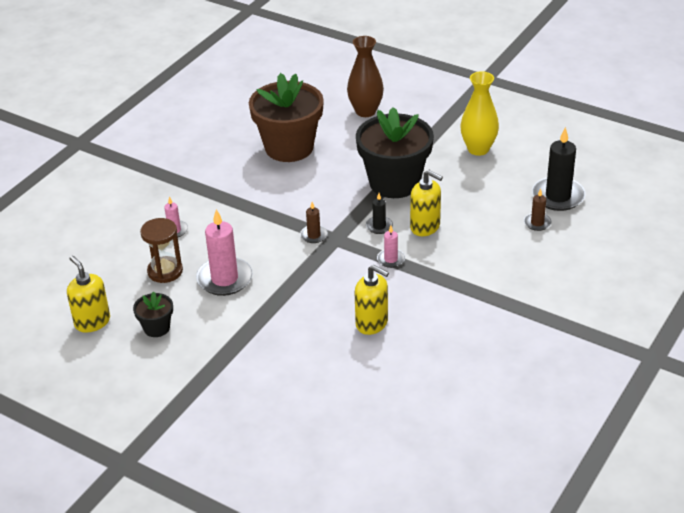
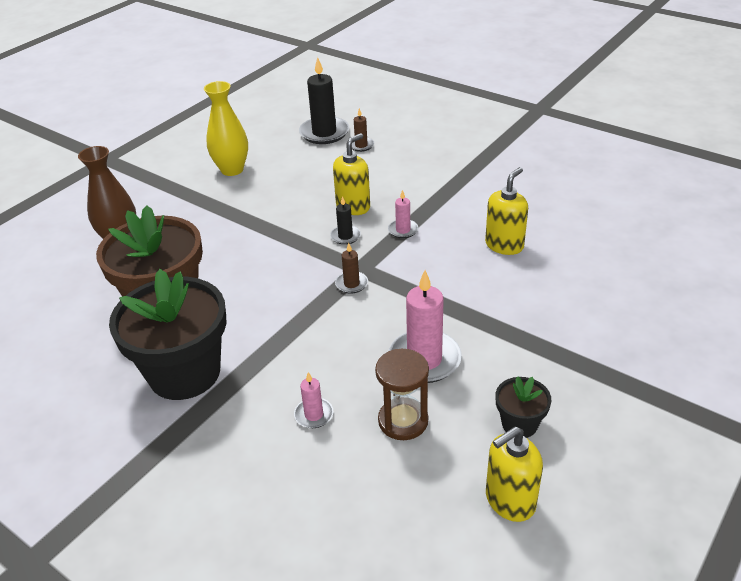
camera: 85 degrees left, 0 degrees up
black flower pot [356,107,434,198] -> black flower pot moved to [109,269,226,400]

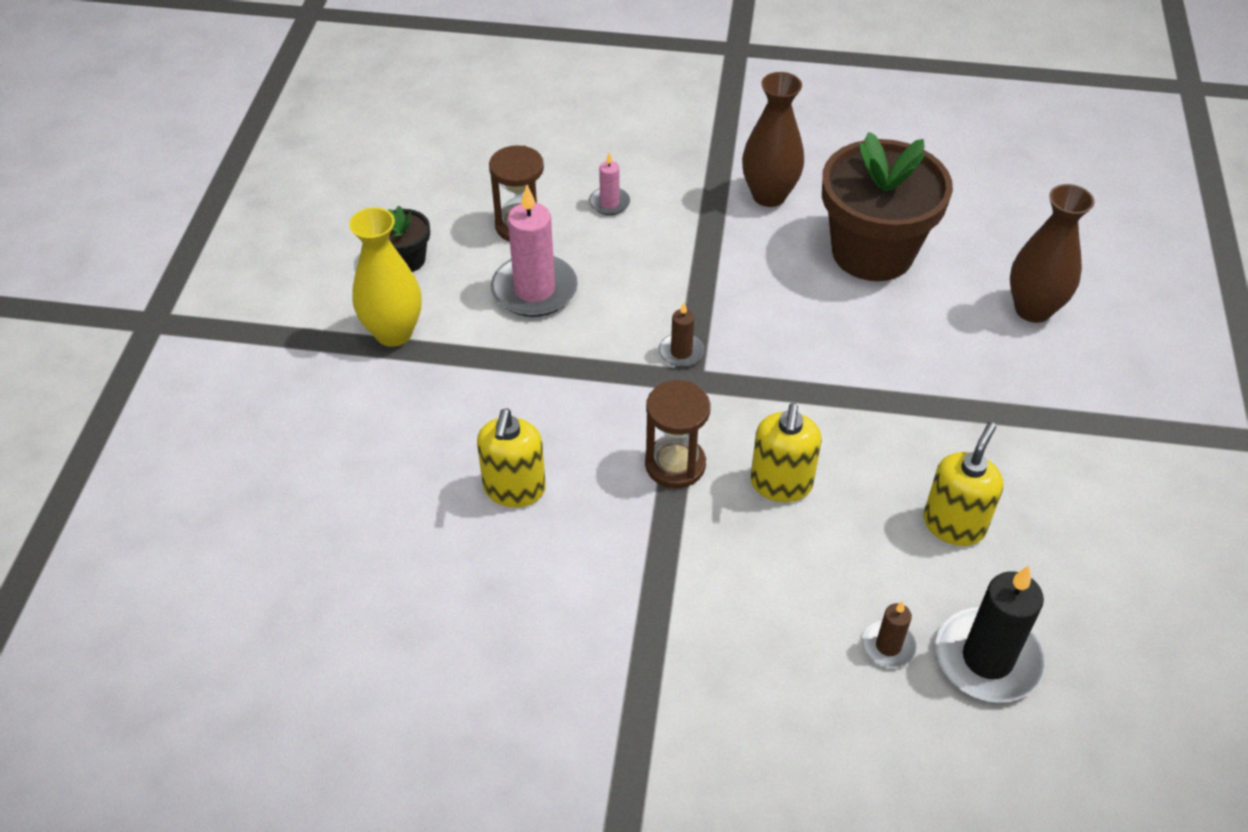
camera: 150 degrees right, 10 degrees up
black flower pot [109,269,226,400] -> brown vase [742,72,804,207]
yellow vase [204,81,248,176] -> yellow vase moved to [349,207,422,347]
black candle [330,196,361,245] -> none
pink candle [388,190,418,238] -> brown hourglass [645,380,711,488]
yellow soap dispenser [486,427,543,522] -> yellow soap dispenser moved to [923,422,1003,546]

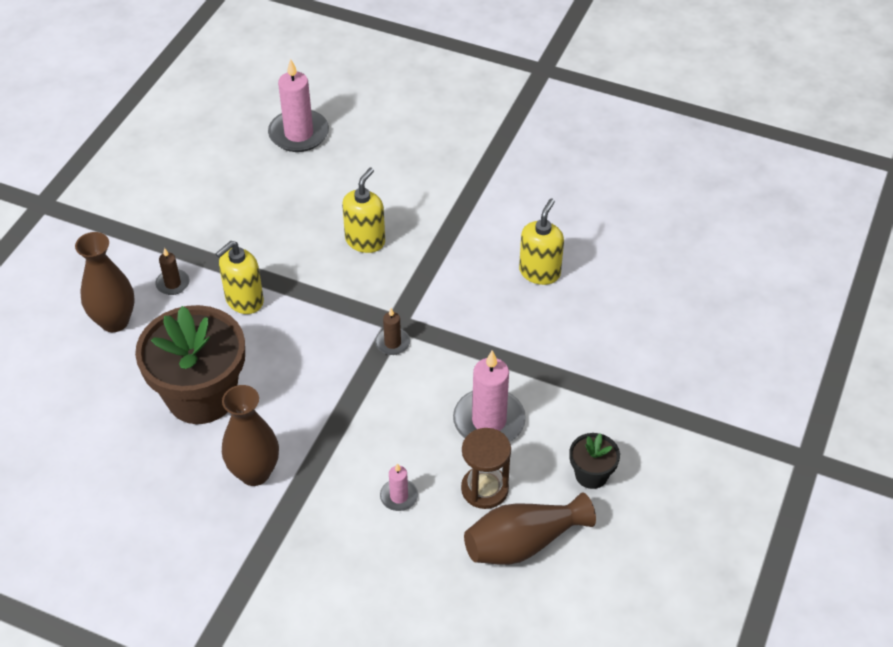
camera: 165 degrees left, 0 degrees up
yellow vase [349,207,422,347] -> none
brown hourglass [645,380,711,488] -> none
brown candle [862,601,917,668] -> brown candle moved to [155,248,189,295]
yellow soap dispenser [923,422,1003,546] -> yellow soap dispenser moved to [215,241,264,314]
black candle [936,565,1046,703] -> pink candle [268,59,329,152]
none -> brown vase [464,493,596,565]

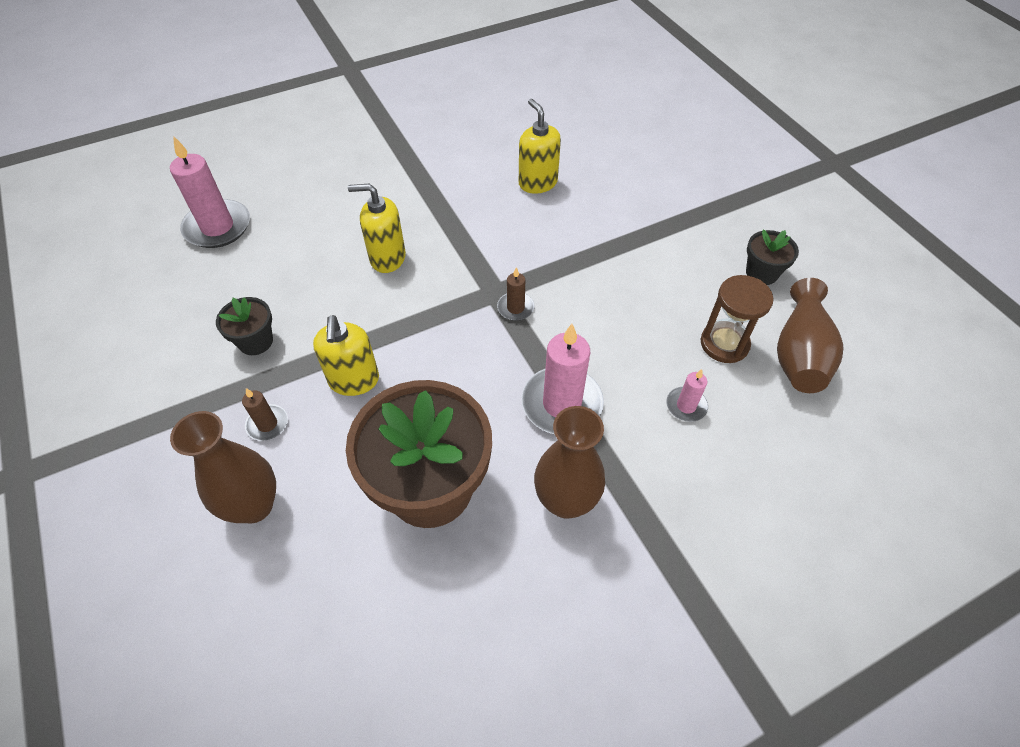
camera: 50 degrees left, 5 degrees up
yellow soap dispenser [342,168,385,253] -> yellow soap dispenser turned 60 degrees counterclockwise [348,183,406,273]
pink candle [453,350,526,442] -> pink candle moved to [522,324,604,434]
none -> black flower pot [216,297,273,355]

